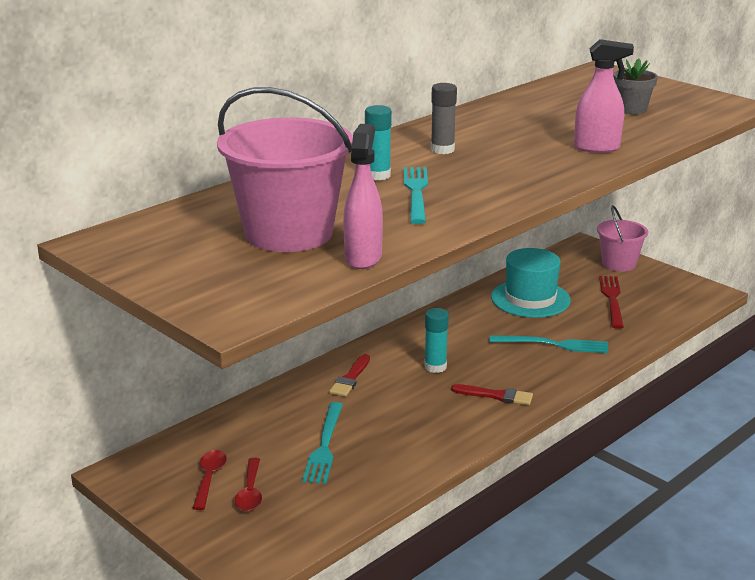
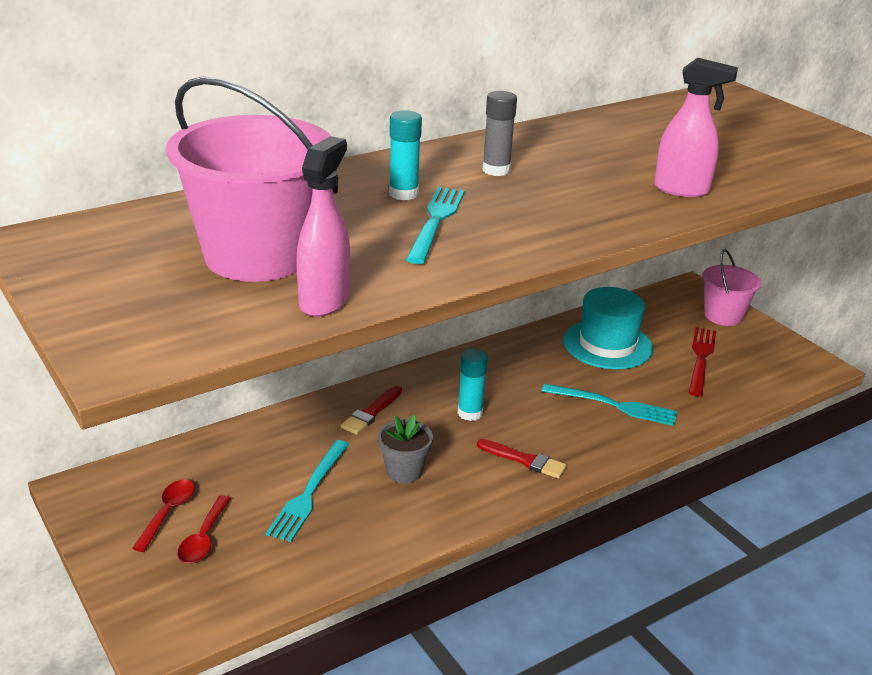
camera: 10 degrees right, 5 degrees up
grey flower pot [613,59,658,114] -> grey flower pot moved to [378,415,433,483]

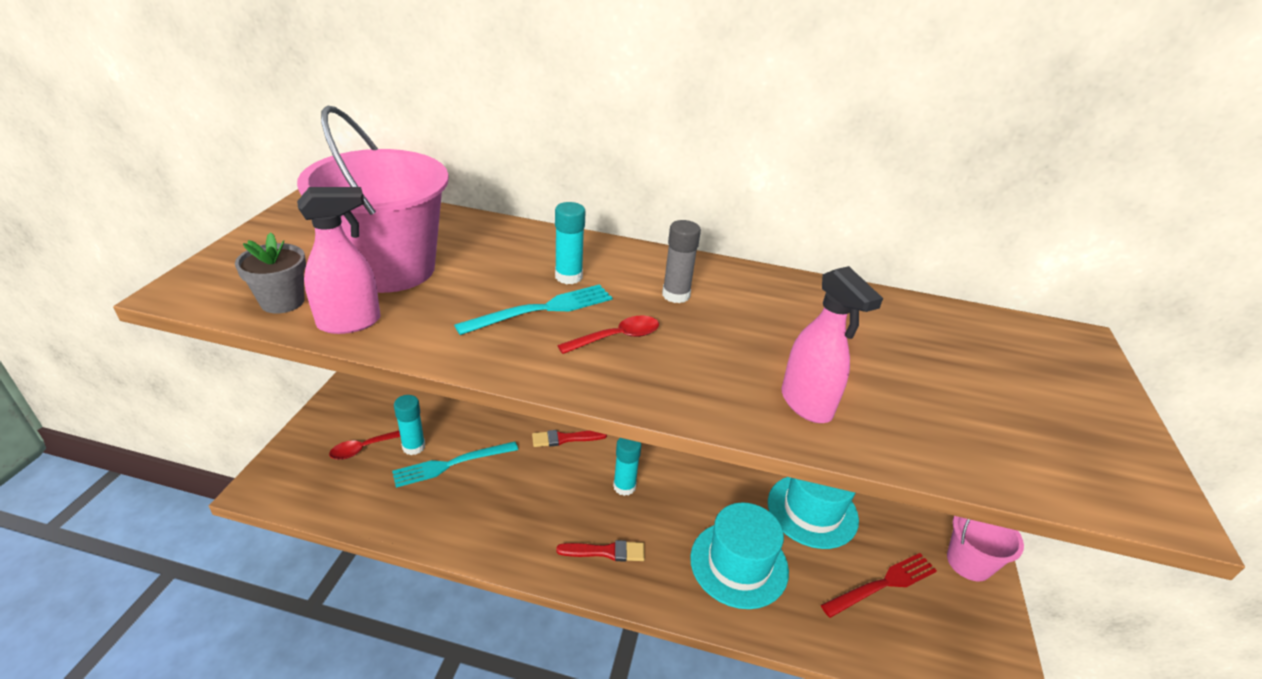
camera: 45 degrees right, 5 degrees up
red spoon [132,479,195,552] -> red spoon moved to [557,316,659,354]
grey flower pot [378,415,433,483] -> grey flower pot moved to [235,232,306,313]
red brush [477,439,567,479] -> red brush turned 75 degrees counterclockwise [556,540,645,562]
turquoise fork [542,383,677,426] -> turquoise hat [690,502,789,609]
none -> turquoise glue stick [394,395,425,455]

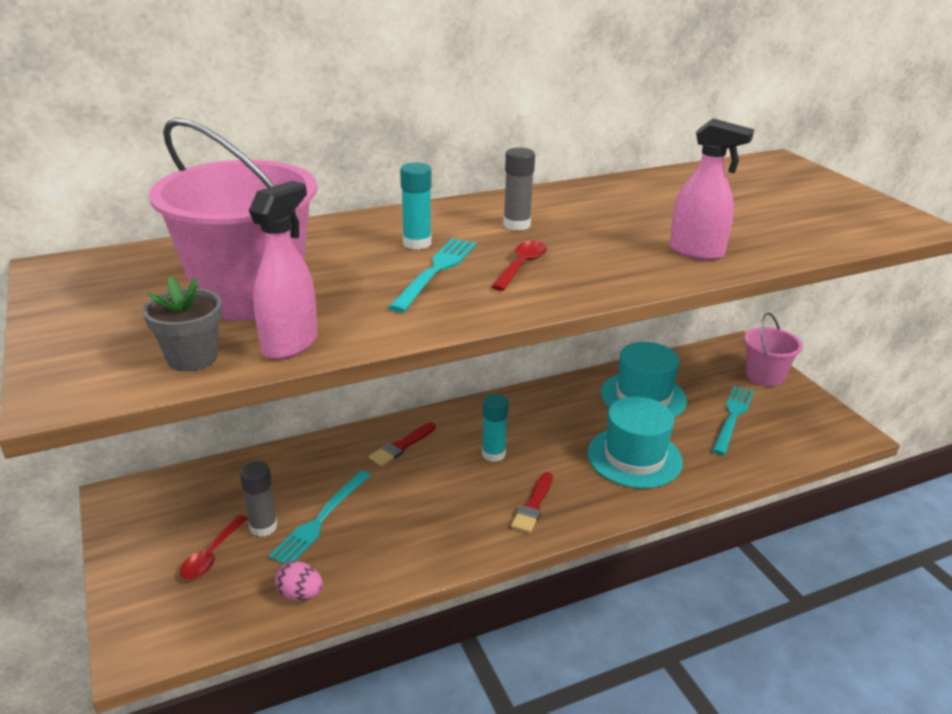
camera: 35 degrees left, 5 degrees down
turquoise glue stick [394,395,425,455] -> grey glue stick [240,461,277,537]
red brush [556,540,645,562] -> red brush turned 150 degrees clockwise [511,472,553,533]
red fork [821,553,937,618] -> turquoise fork [712,386,754,455]
none -> pink egg [275,561,323,601]

